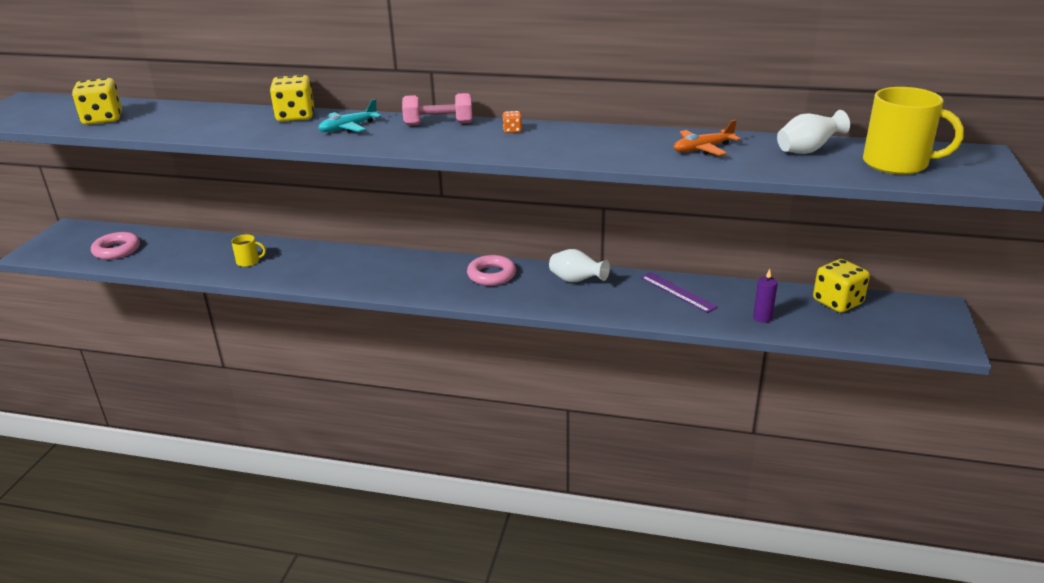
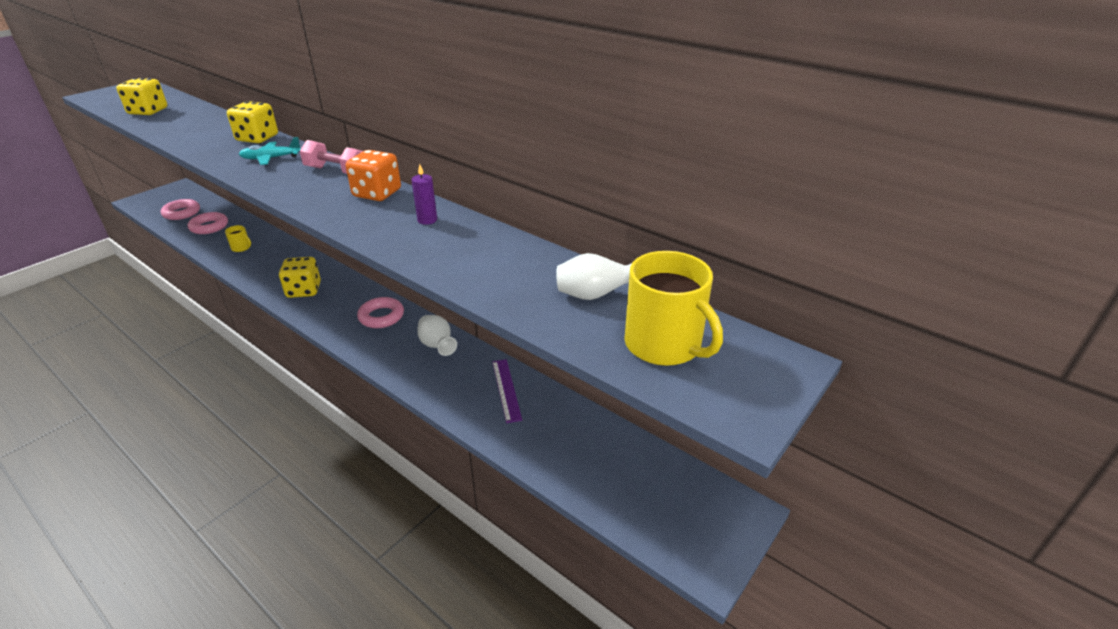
camera: 25 degrees right, 5 degrees up
orange dice [503,111,522,133] -> orange dice [346,150,401,201], size x2.20
orange plane [674,120,741,156] -> none
purple candle [753,269,778,323] -> purple candle moved to [411,164,437,225]
yellow dice [813,259,870,313] -> yellow dice moved to [279,257,321,298]
none -> pink ring [188,212,228,234]

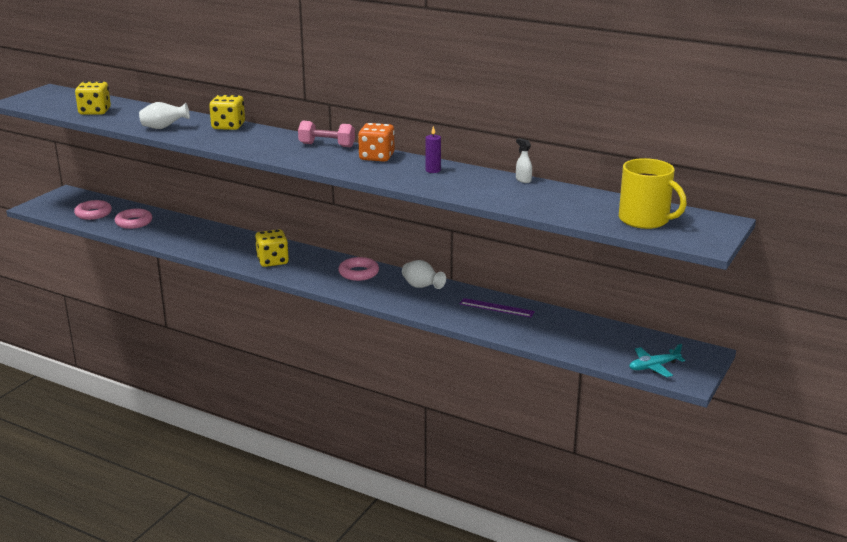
camera: 10 degrees left, 10 degrees down
yellow mug [225,225,251,252] -> none
turquoise plane [239,137,301,165] -> turquoise plane moved to [629,344,685,377]
purple ruler [492,359,522,423] -> purple ruler turned 45 degrees counterclockwise [460,298,535,317]
white vase [556,253,632,300] -> white vase moved to [139,102,190,129]
none -> white spray bottle [516,138,532,183]

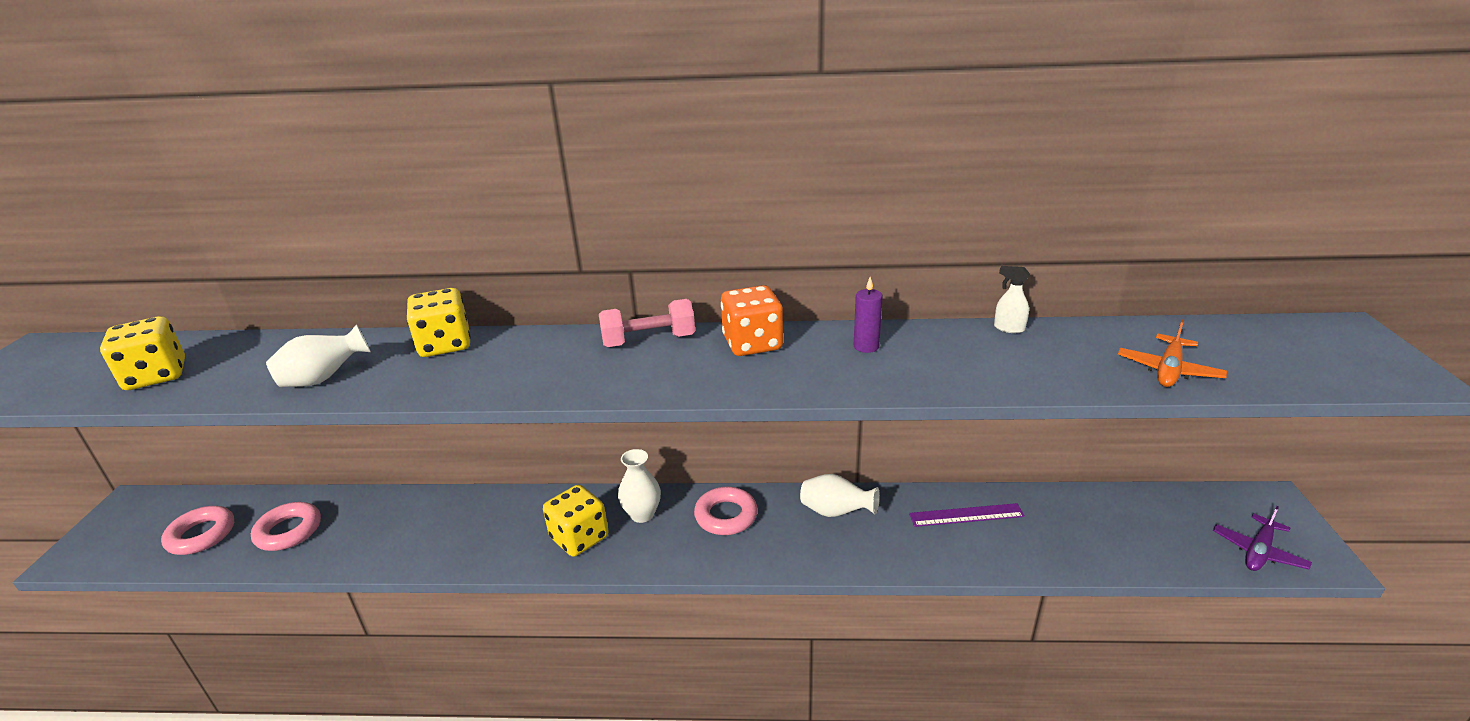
camera: 25 degrees left, 5 degrees up
yellow mug [619,158,687,229] -> none
turquoise plane [629,344,685,377] -> purple plane [1213,506,1312,571]
none -> white vase [618,449,661,523]
none -> orange plane [1118,319,1227,387]

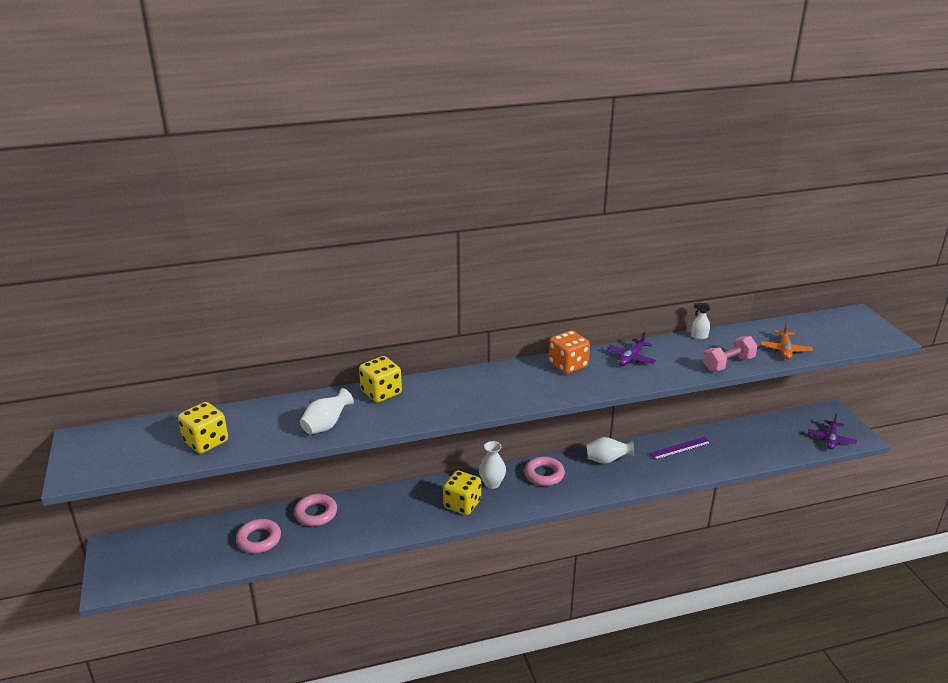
camera: 20 degrees left, 0 degrees up
pink ring [161,506,234,555] -> pink ring moved to [294,494,337,526]
pink dumbbell [599,299,695,347] -> pink dumbbell moved to [703,336,758,371]
purple candle [854,277,883,353] -> purple plane [607,331,656,366]

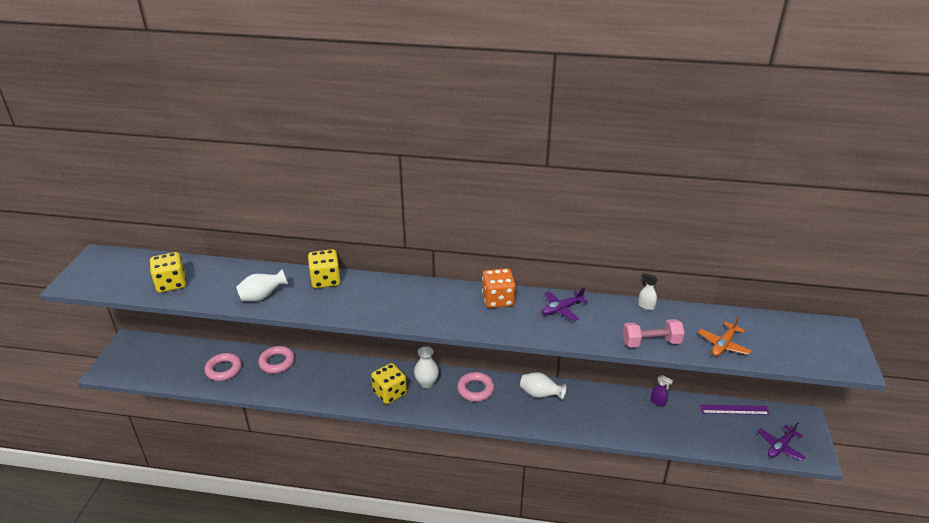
camera: 25 degrees right, 5 degrees up
purple ruler [649,437,711,460] -> purple ruler moved to [700,404,770,415]
none -> purple spray bottle [651,375,673,406]

